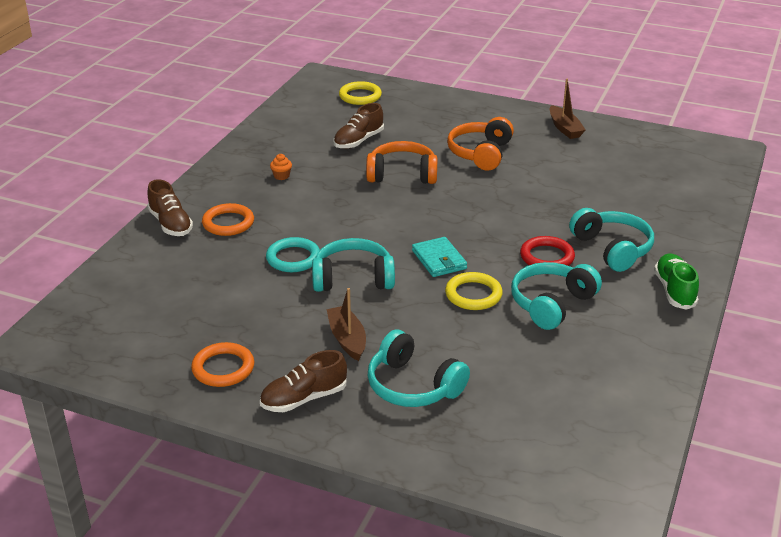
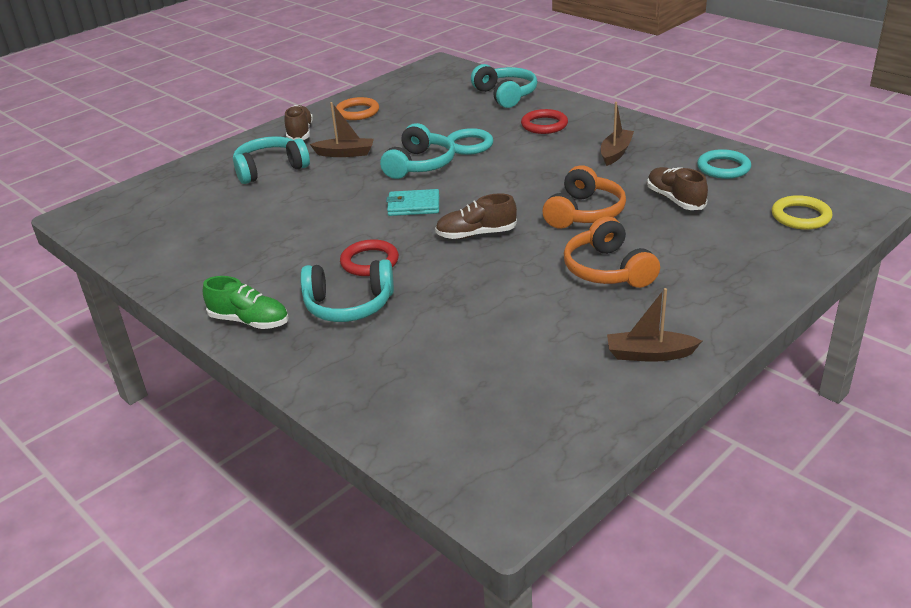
camera: 115 degrees right, 0 degrees up
brown shoe [147,179,193,236] -> brown shoe moved to [435,193,517,239]
orange ring [202,203,254,236] -> red ring [521,109,568,134]
orange cupcake [270,154,292,180] -> brown boat [601,102,634,166]
yellow ring [445,272,503,310] -> none
orange headphones [447,117,514,171] -> orange headphones turned 150 degrees counterclockwise [564,216,660,288]
turquoise headphones [511,262,602,330] -> turquoise headphones moved to [471,64,537,108]
none -> turquoise ring [697,149,751,179]

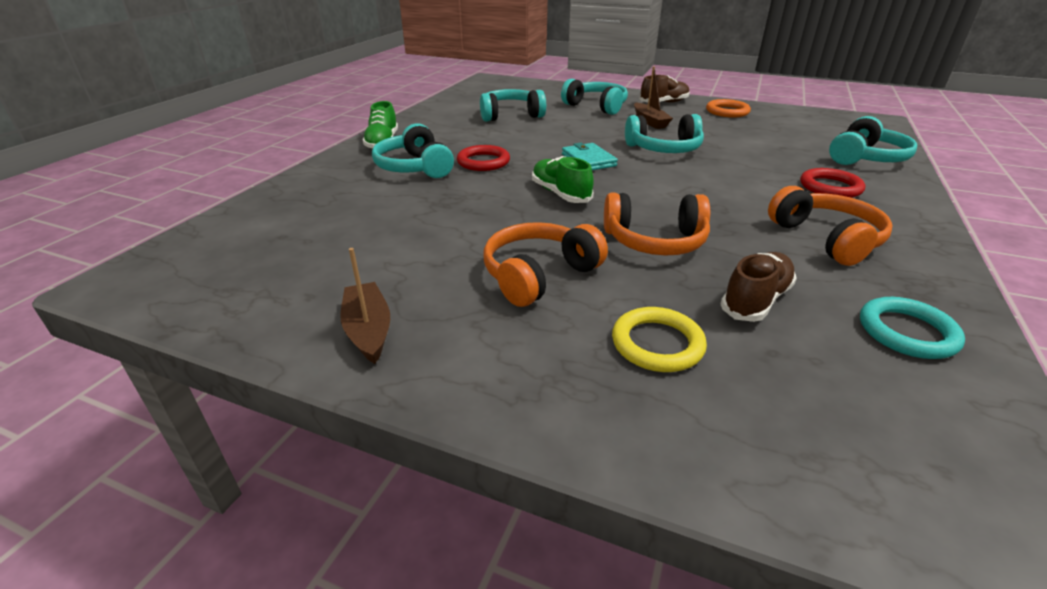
camera: 65 degrees right, 0 degrees up
brown shoe [435,193,517,239] -> green shoe [532,156,594,203]
turquoise ring [447,128,493,155] -> none
brown boat [601,102,634,166] -> orange headphones [768,186,893,266]
yellow ring [772,195,832,230] -> yellow ring moved to [612,307,707,372]
none -> turquoise headphones [480,89,546,122]

